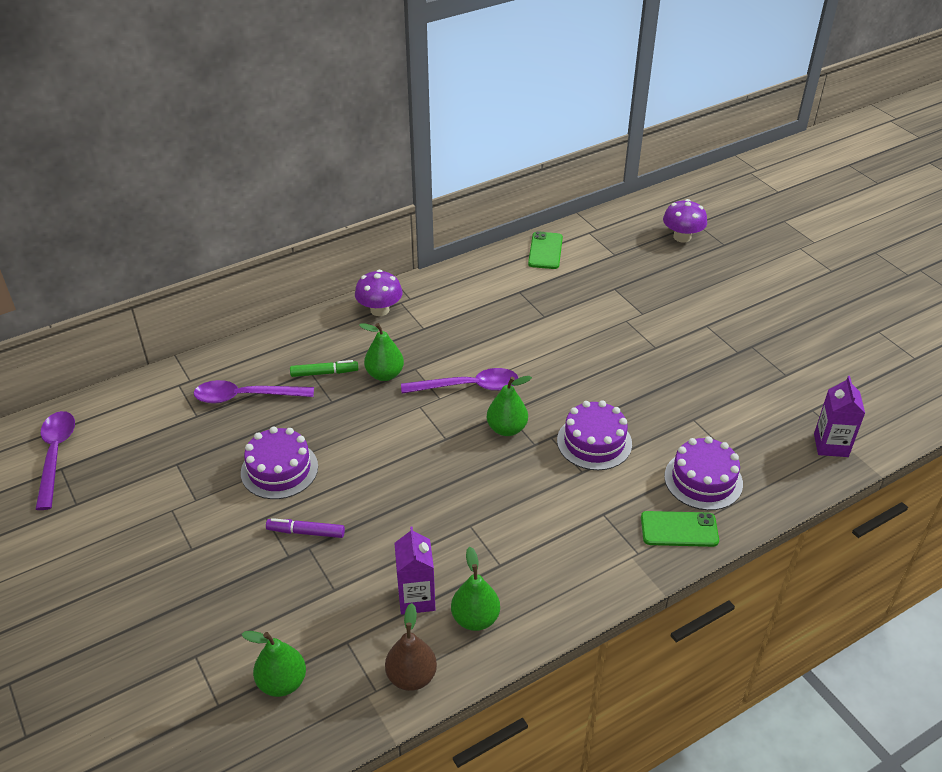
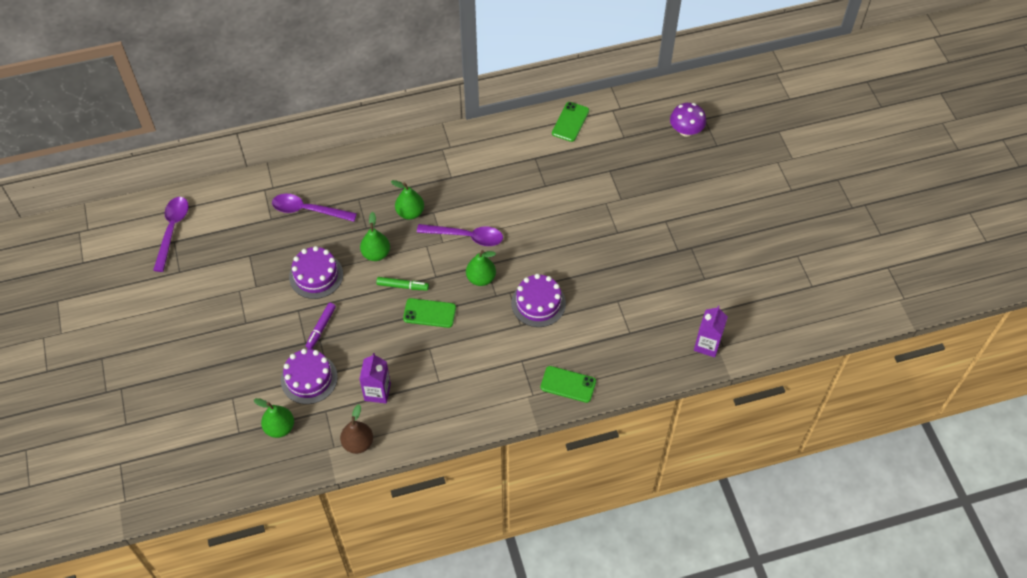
camera: 15 degrees right, 15 degrees up
purple marker [266,518,345,538] -> purple marker turned 90 degrees counterclockwise [306,303,336,349]
green marker [290,360,358,377] -> green marker moved to [376,277,429,291]
purple mushroom [355,270,403,316] -> none
green pear [451,547,500,631] -> green pear moved to [360,212,390,261]
purple cake [664,436,743,510] -> purple cake moved to [281,349,338,404]
none -> green phone [403,298,456,328]

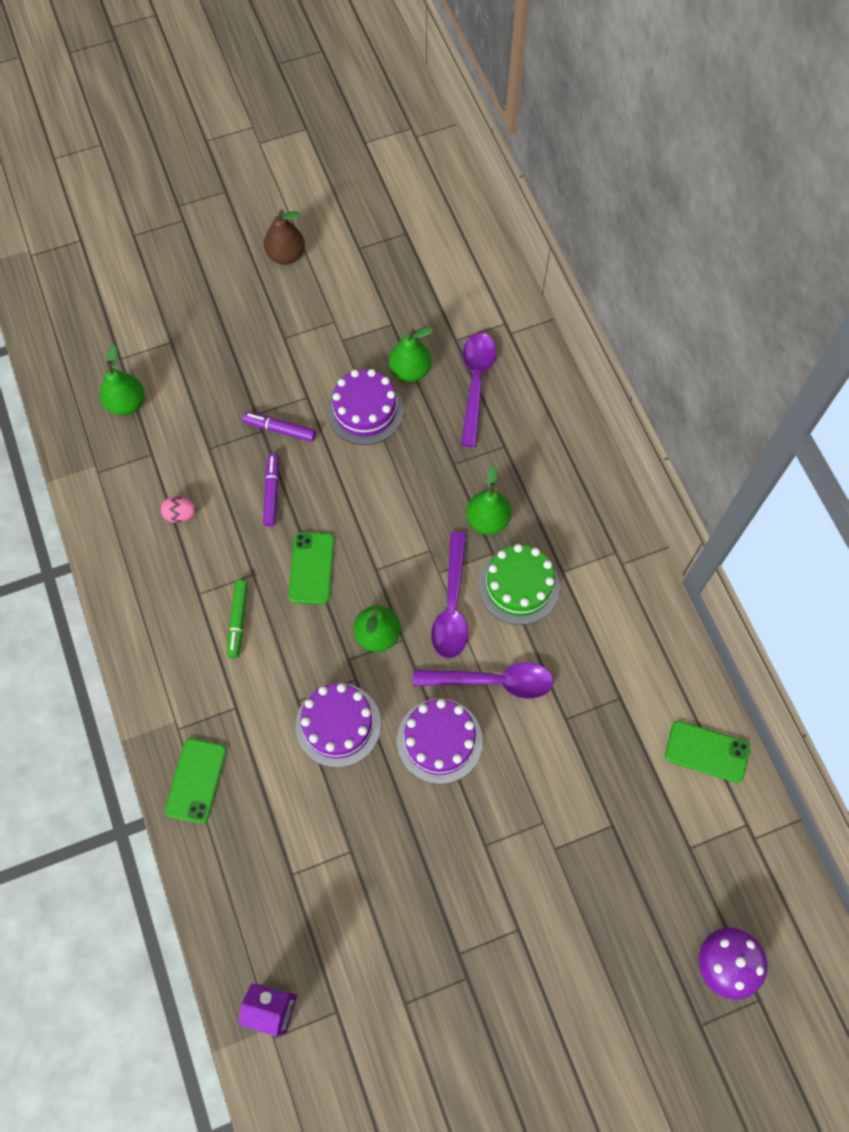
camera: 85 degrees right, 10 degrees up
purple spoon [153,197,189,272] -> purple spoon moved to [413,662,554,699]
purple cake [281,349,338,404] -> purple cake moved to [397,699,483,784]
brown pear [340,404,373,454] -> brown pear moved to [264,209,305,265]
purple carton [359,353,391,404] -> pink egg [160,496,196,523]
green pear [360,212,390,261] -> green pear moved to [389,327,433,382]
green marker [376,277,429,291] -> green marker moved to [227,580,248,658]
none -> purple marker [263,453,279,527]
none -> green cake [478,544,560,625]

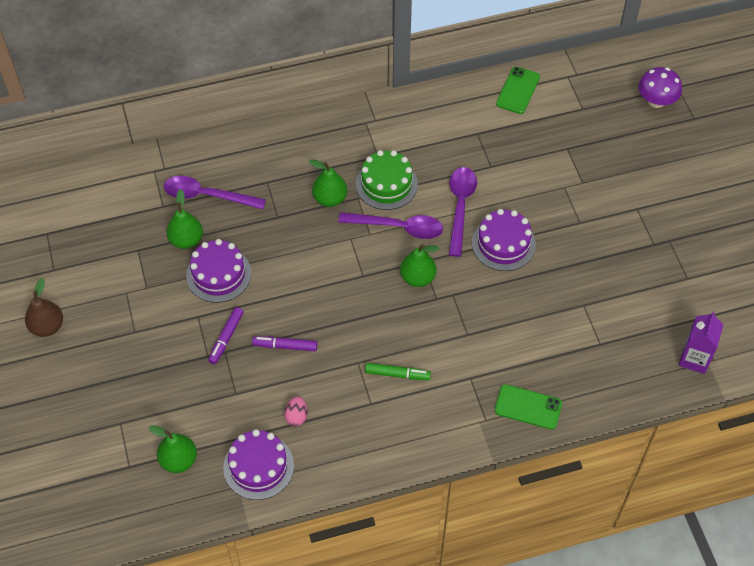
camera: 85 degrees left, 10 degrees down
green phone [288,532,334,604] -> none
purple cake [295,683,381,768] -> purple cake moved to [223,429,294,500]

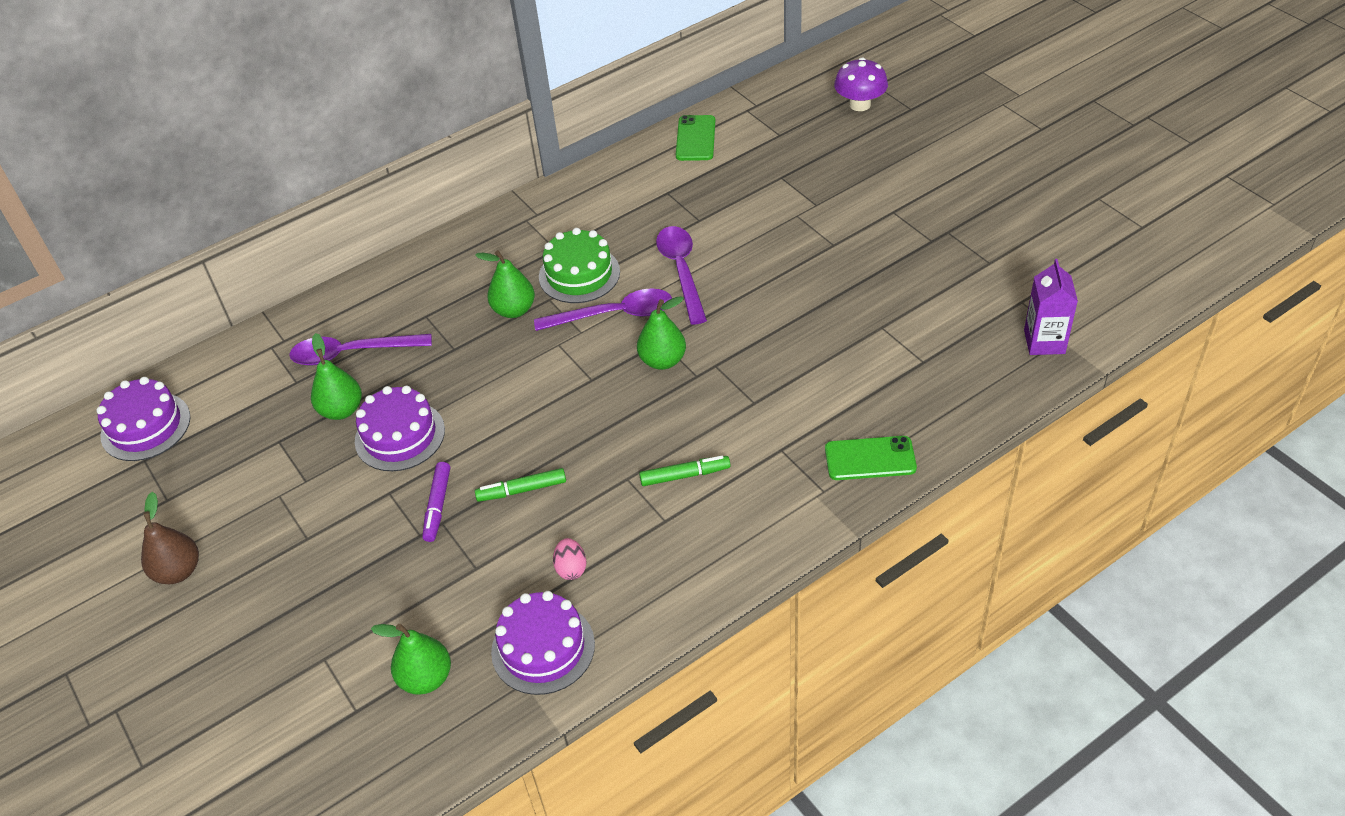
camera: 15 degrees left, 10 degrees down
purple marker [252,336,317,351] -> green marker [475,468,566,502]
purple cake [472,209,536,271] -> purple cake moved to [96,377,190,461]

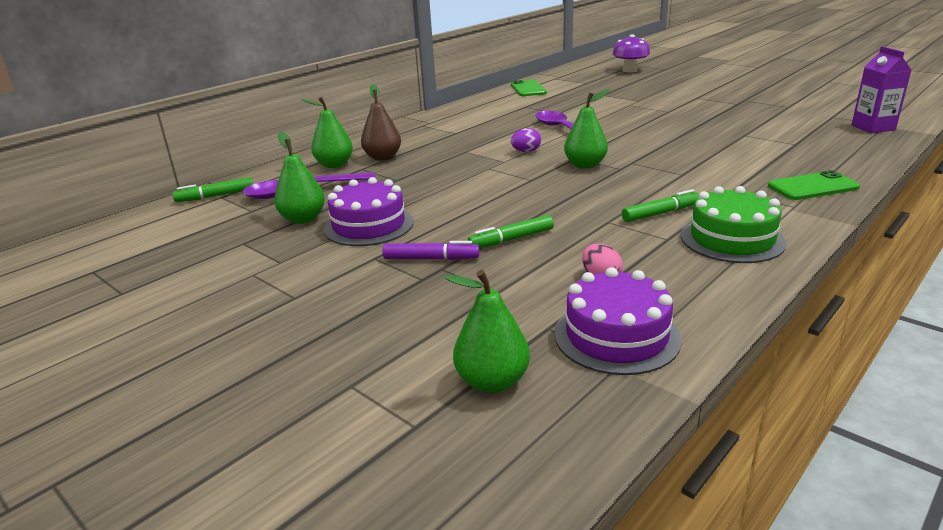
camera: 15 degrees left, 20 degrees down
purple cake [96,377,190,461] -> none
brown pear [141,492,199,584] -> brown pear moved to [361,84,401,161]
purple marker [422,462,450,542] -> purple marker turned 75 degrees counterclockwise [382,241,480,260]
green pear [475,250,535,318] -> green pear moved to [301,97,353,168]
purple spoon [534,288,672,331] -> purple egg [511,128,541,152]
green cake [539,228,620,303] -> green cake moved to [681,186,787,263]
none -> green marker [172,177,253,202]

